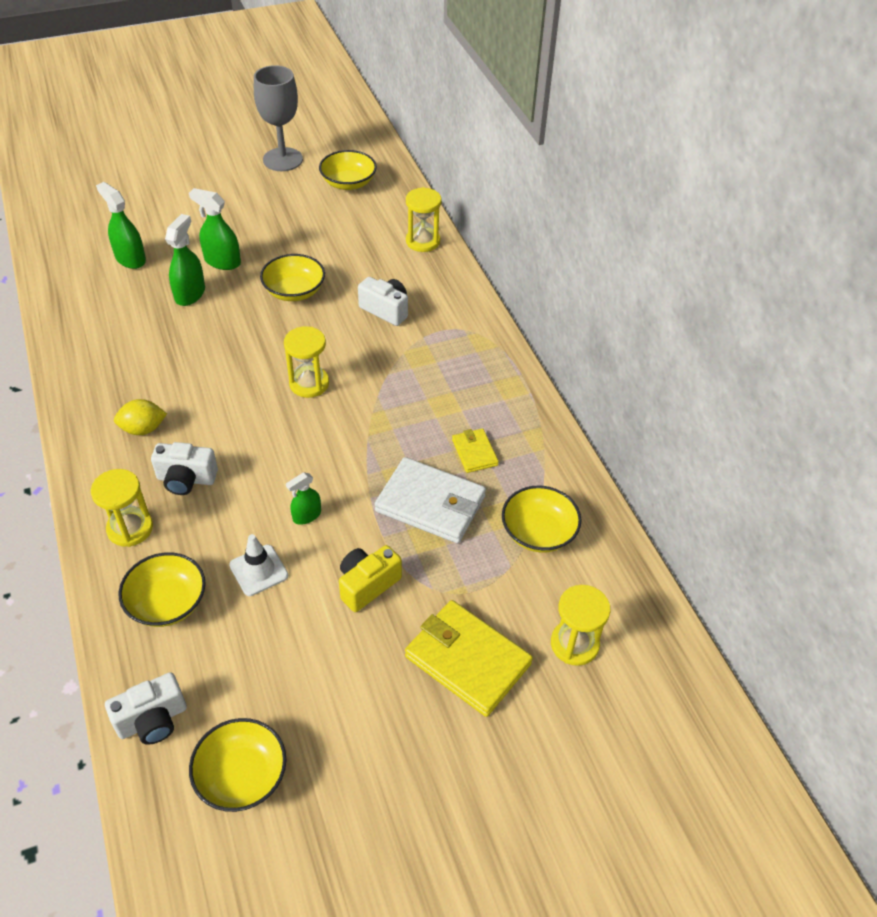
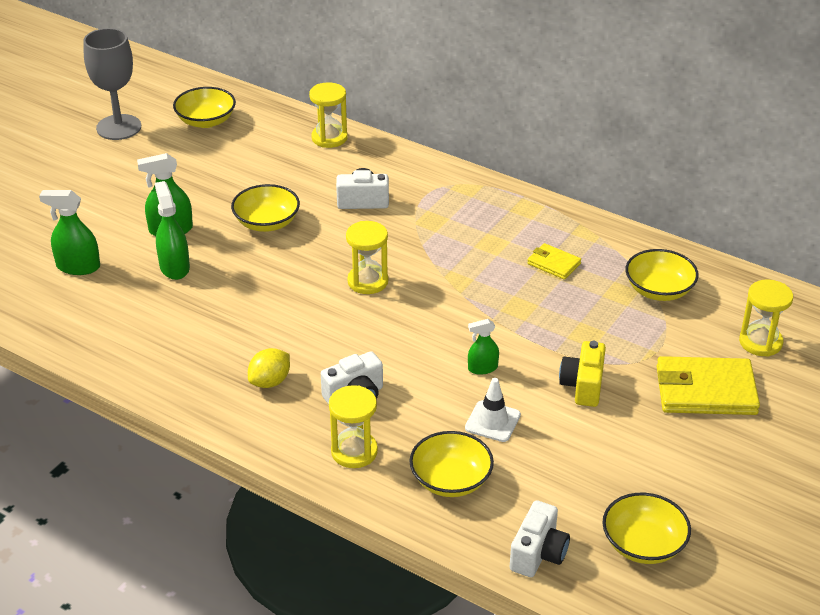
camera: 35 degrees left, 10 degrees down
green spray bottle [286,472,321,525] -> green spray bottle turned 60 degrees clockwise [468,319,499,375]
white wallet [375,457,486,543] -> none

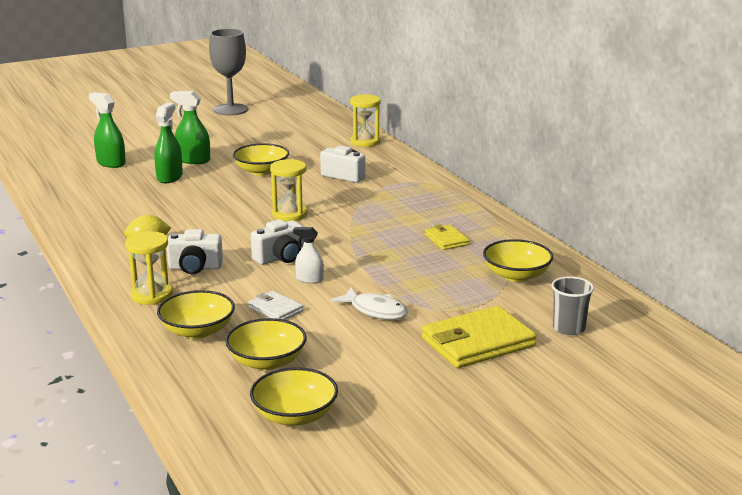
camera: 30 degrees right, 15 degrees down
yellow bowl [173,87,236,128] -> yellow bowl moved to [225,318,307,370]
white traffic cone [465,378,521,442] -> white wallet [248,291,303,320]
green spray bottle [468,319,499,375] -> white spray bottle [293,227,324,284]
white camera [510,500,570,577] -> white camera moved to [251,219,304,265]
yellow camera [559,341,606,407] -> white fish [331,288,408,320]
yellow wallet [657,356,760,415] -> yellow wallet turned 60 degrees counterclockwise [422,306,537,368]
yellow hourglass [739,280,793,357] -> grey cup [551,276,594,335]

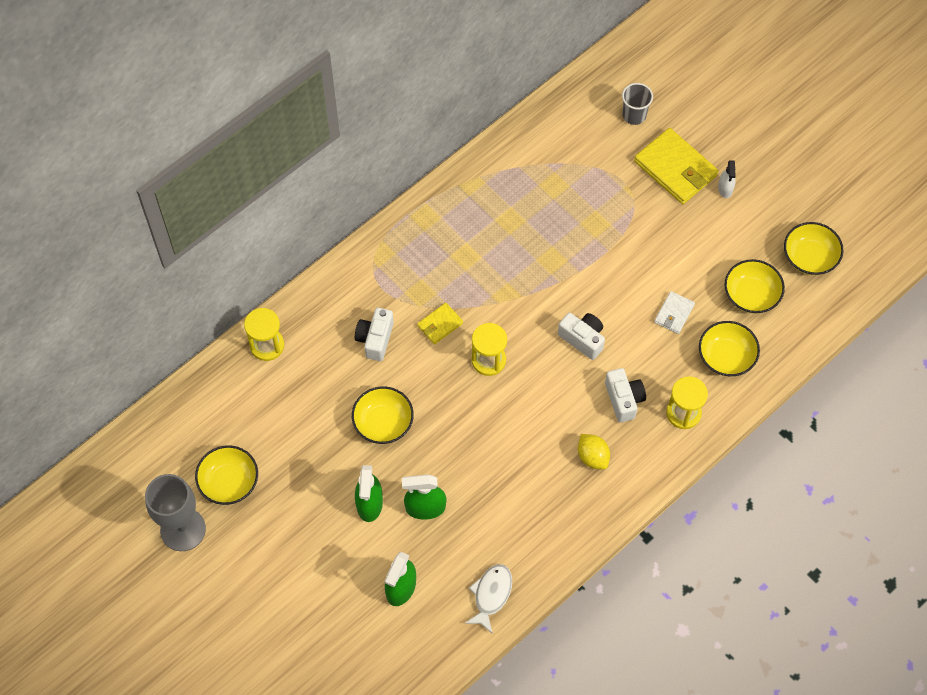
camera: 105 degrees left, 40 degrees up
white spray bottle [293,227,324,284] -> white spray bottle moved to [718,160,736,198]
white fish [331,288,408,320] -> white fish moved to [465,564,512,634]
yellow wallet [425,225,470,250] -> yellow wallet moved to [417,303,463,345]
yellow bowl [483,239,553,282] -> yellow bowl moved to [195,445,258,505]

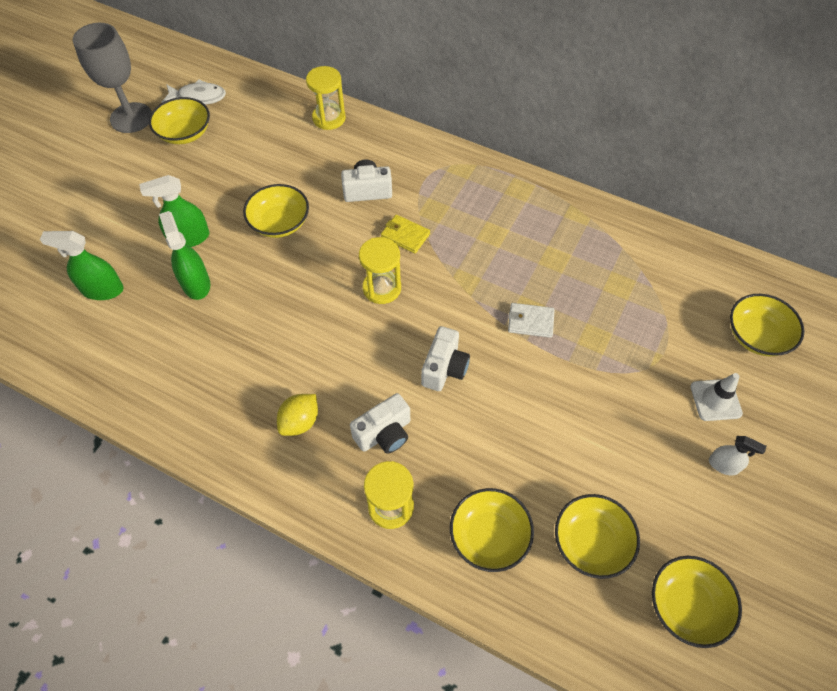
camera: 70 degrees right, 5 degrees down
white fish [465,564,512,634] -> white fish moved to [161,79,226,105]
grey cup [622,83,653,125] -> yellow bowl [730,294,804,356]
yellow wallet [634,128,718,204] -> white traffic cone [690,373,743,421]
white wallet [654,291,695,334] -> white wallet moved to [508,303,555,338]
white spray bottle [718,160,736,198] -> white spray bottle turned 135 degrees counterclockwise [709,436,766,476]

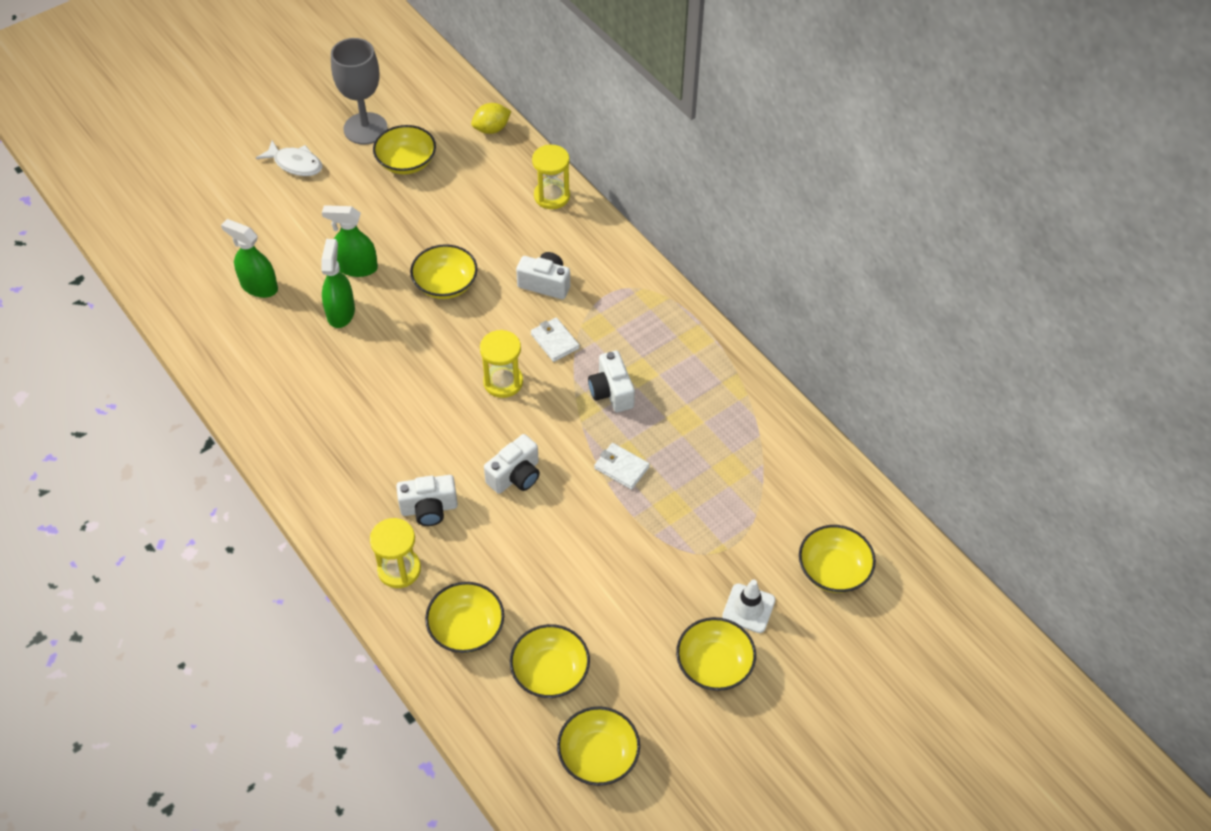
camera: 25 degrees right, 5 degrees down
white fish [161,79,226,105] -> white fish moved to [256,140,323,176]
yellow lemon [277,394,318,436] -> yellow lemon moved to [471,103,511,134]
yellow wallet [381,215,430,254] -> white wallet [531,317,580,362]
white spray bottle [709,436,766,476] -> yellow bowl [676,617,756,691]
none -> white camera [588,351,635,412]

